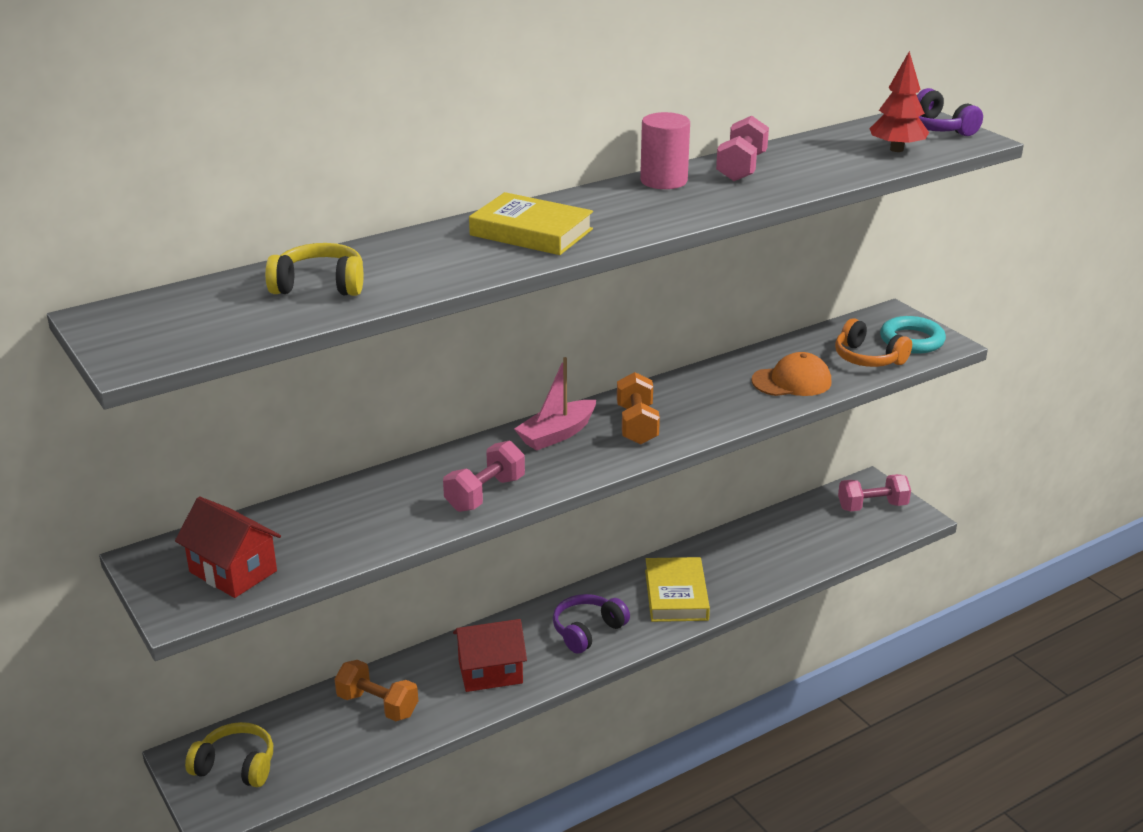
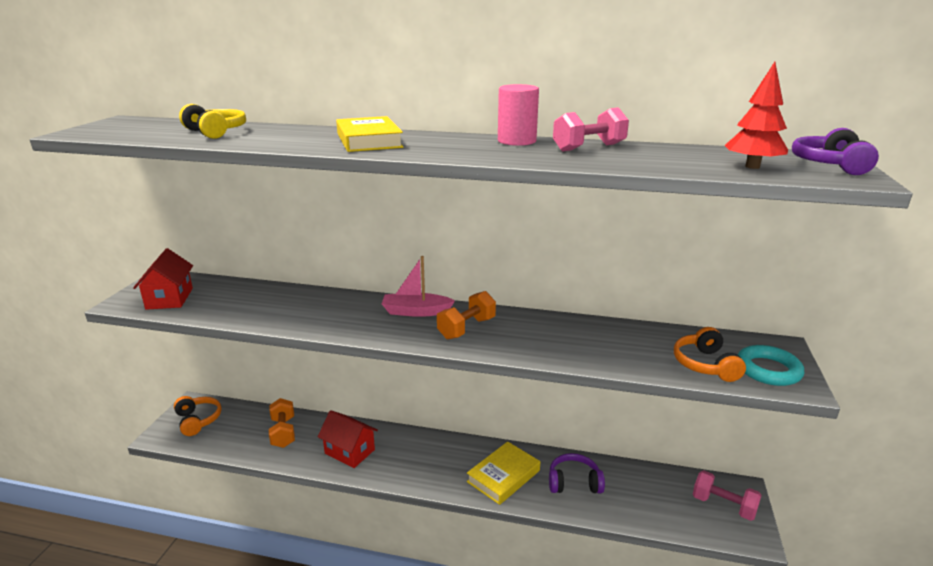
camera: 45 degrees right, 5 degrees down
yellow headphones [185,722,273,787] -> orange headphones [174,396,222,436]
pink dumbbell [443,441,525,512] -> none
purple headphones [553,594,630,654] -> purple headphones moved to [549,453,605,493]
orange cap [751,352,831,396] -> none

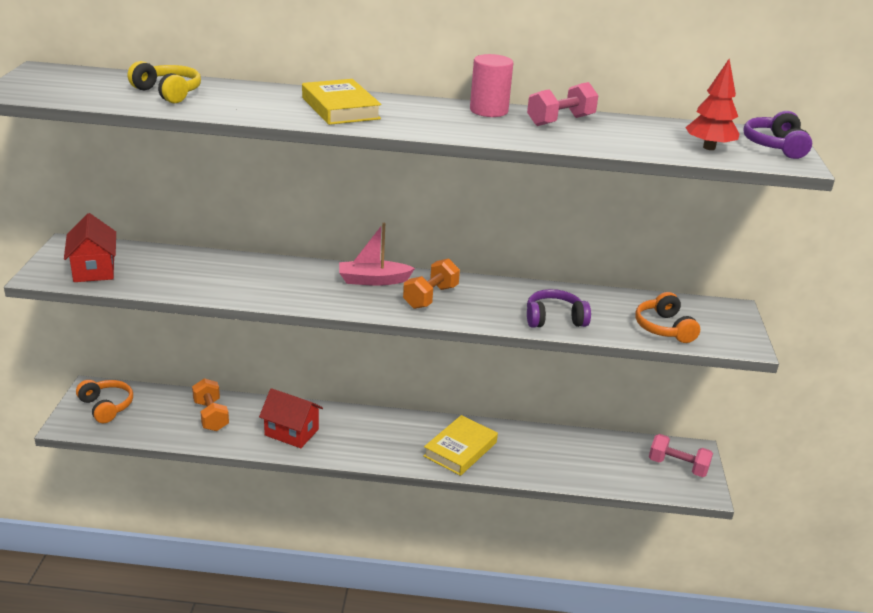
camera: 10 degrees left, 5 degrees up
purple headphones [549,453,605,493] -> purple headphones moved to [527,289,591,328]
turquoise ring [738,345,805,386] -> none

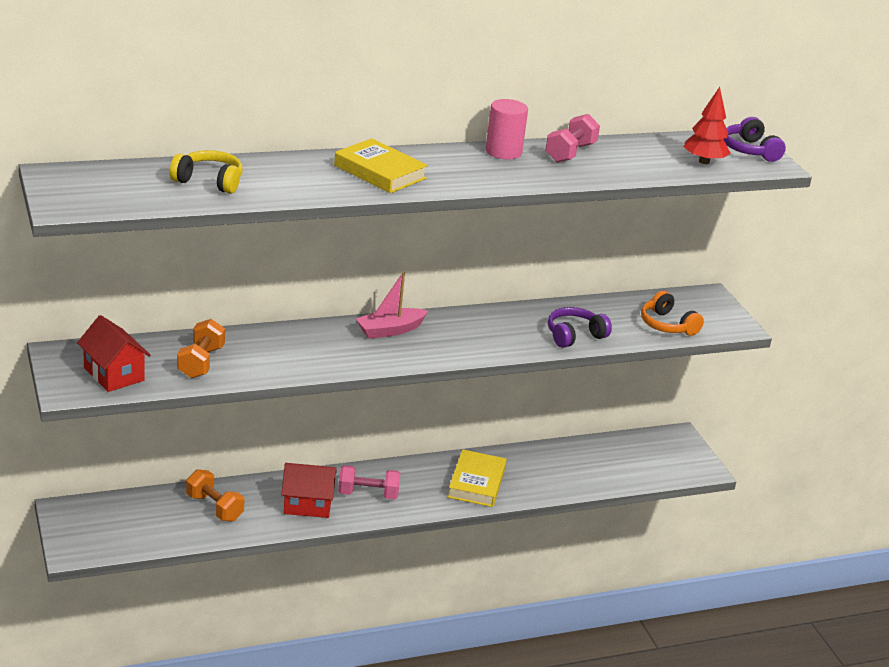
camera: 25 degrees left, 0 degrees up
orange headphones [76,380,133,423] -> none
orange dumbbell [403,258,460,309] -> orange dumbbell moved to [177,319,225,378]
pink dumbbell [649,434,713,477] -> pink dumbbell moved to [338,465,401,499]

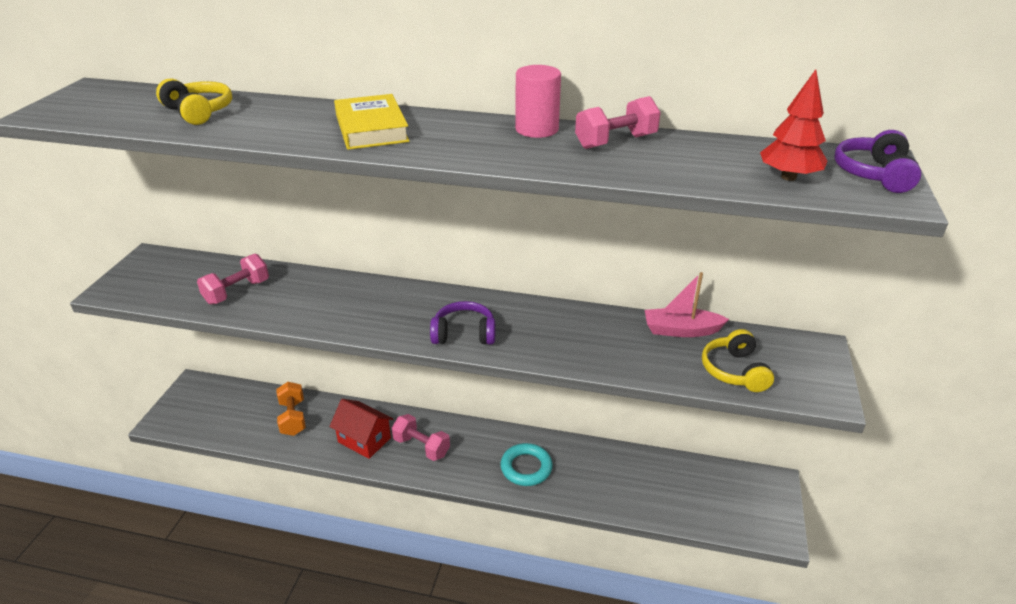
camera: 35 degrees right, 5 degrees up
red house [77,315,151,392] -> none
orange dumbbell [177,319,225,378] -> pink dumbbell [197,254,269,305]
pink boat [356,272,428,339] -> pink boat moved to [645,272,729,337]
yellow book [448,449,506,507] -> turquoise ring [500,443,553,486]
purple headphones [548,307,612,348] -> purple headphones moved to [430,301,495,345]
orange headphones [641,291,704,336] -> yellow headphones [702,329,774,392]

